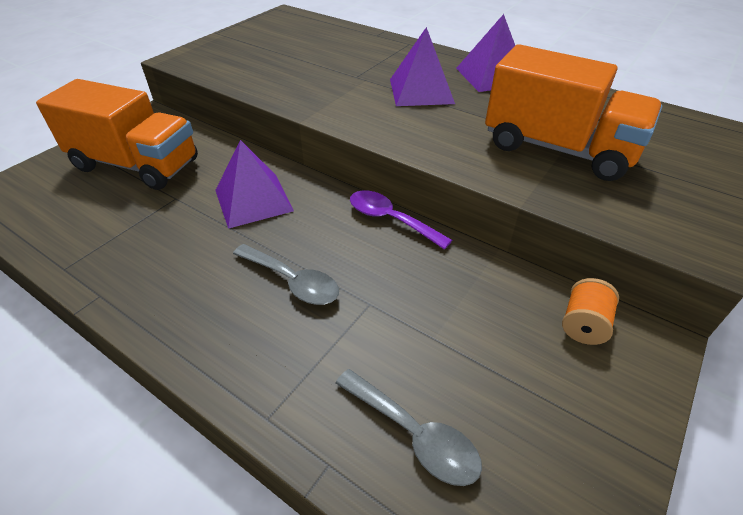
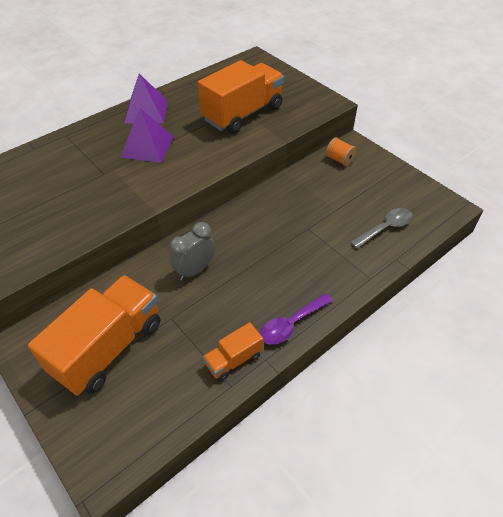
camera: 75 degrees left, 5 degrees up
purple pyramid [215,140,294,229] -> grey clock [169,222,215,281]
grey spoon [233,244,339,305] -> none
purple spoon [350,190,452,250] -> purple spoon moved to [260,294,332,345]
none -> orange truck [203,322,263,381]

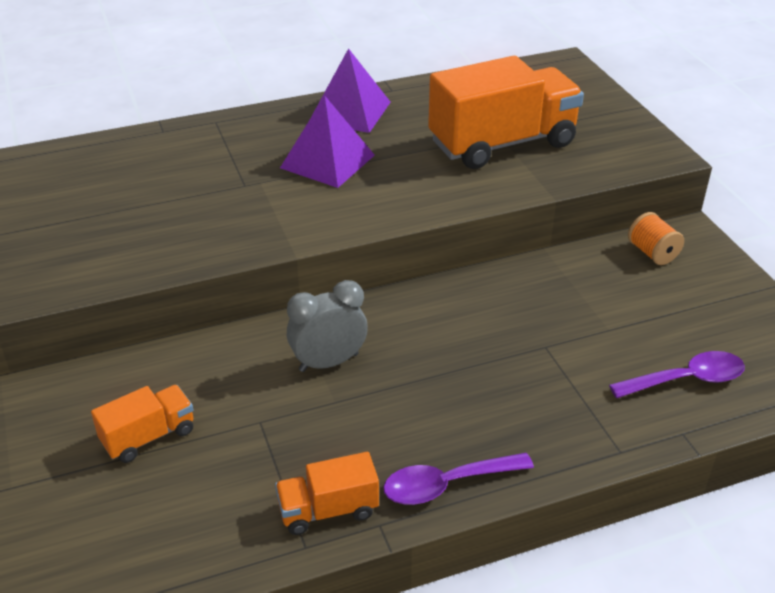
camera: 20 degrees right, 10 degrees down
orange truck [28,275,160,396] -> orange truck [91,385,193,463], size x0.49
grey spoon [350,208,413,249] -> purple spoon [609,351,745,398]

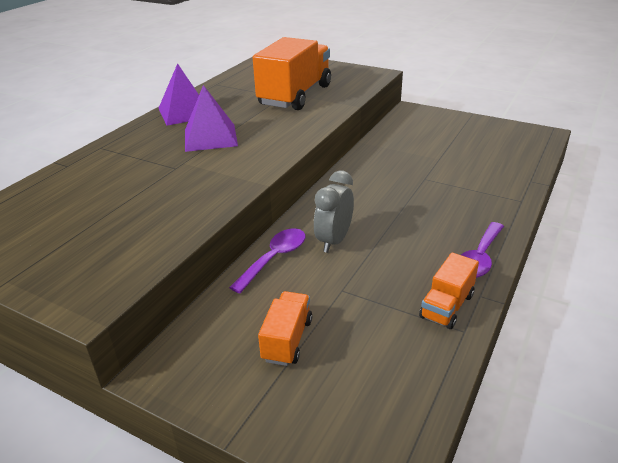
camera: 40 degrees left, 5 degrees down
purple spoon [609,351,745,398] -> purple spoon moved to [229,228,305,293]
orange spool [628,212,684,265] -> none

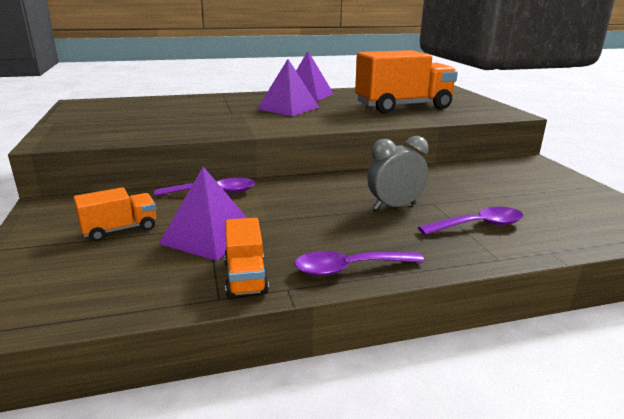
camera: 45 degrees right, 10 degrees down
grey clock [314,171,354,253] -> grey clock moved to [367,136,429,210]
orange truck [419,252,479,329] -> orange truck turned 90 degrees counterclockwise [224,218,269,298]
none -> purple pyramid [159,167,247,261]
none -> purple spoon [418,207,523,235]

